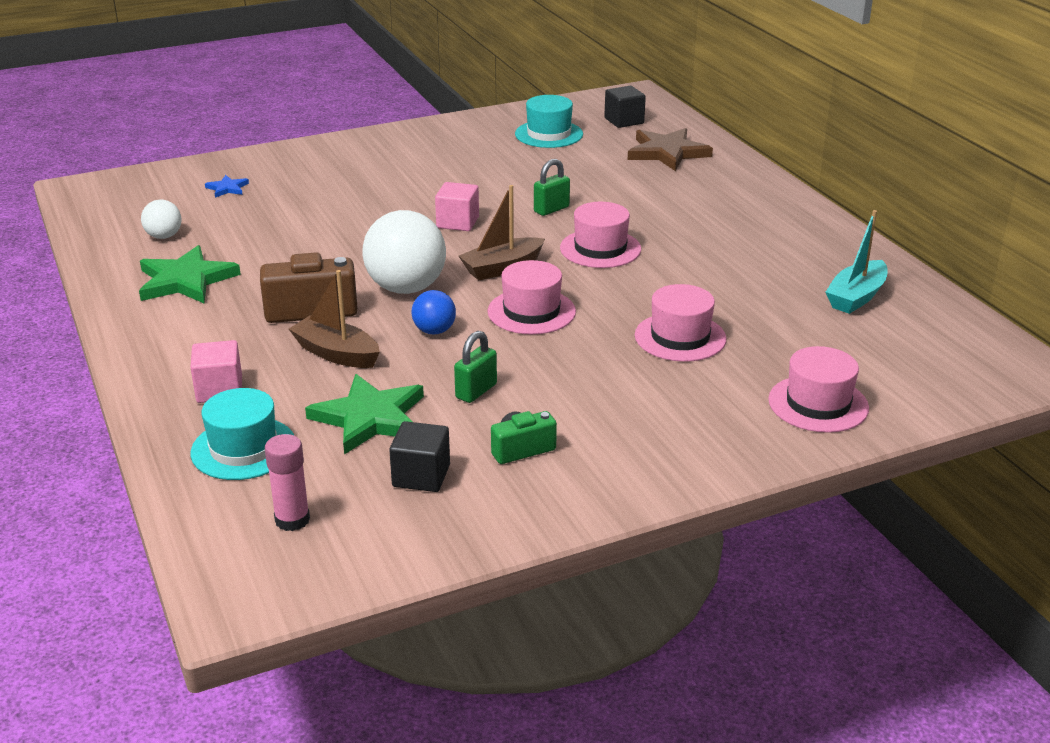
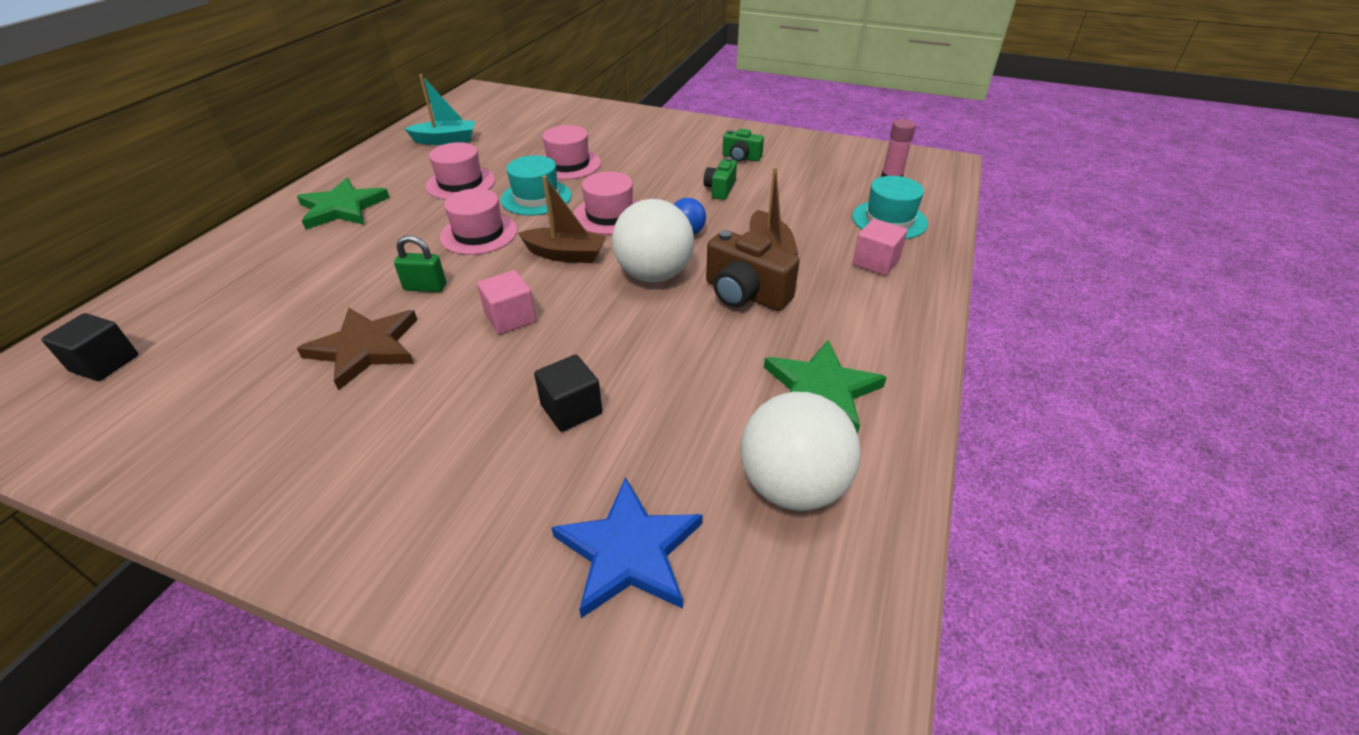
camera: 135 degrees left, 10 degrees up
white ball [141,199,182,239] -> white ball [740,392,861,511], size x1.97
blue star [205,175,249,198] -> blue star [551,477,703,618], size x2.08
green star [305,374,424,455] -> green star moved to [297,178,390,230]
black cube [389,421,450,492] -> black cube moved to [534,355,602,432]
green padlock [454,331,497,403] -> green camera [704,158,737,200]
turquoise hat [515,95,583,148] -> turquoise hat moved to [501,155,572,215]
brown star [628,128,713,171] -> brown star moved to [297,308,417,391]
pink hat [768,346,869,433] -> pink hat moved to [425,142,495,200]

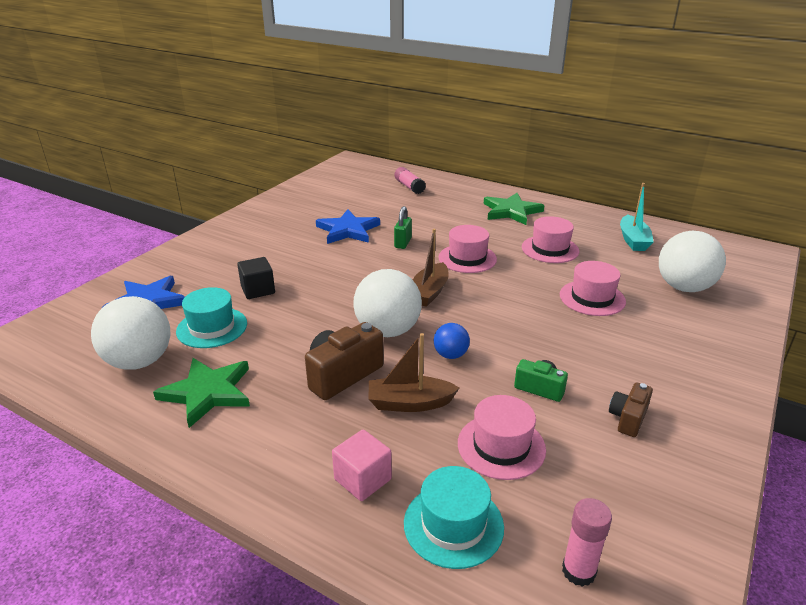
camera: 100 degrees right, 10 degrees down
black cube [41,313,138,381] -> none
brown star [297,308,417,391] -> blue star [316,210,380,244]
pink cube [477,270,536,334] -> none
turquoise hat [501,155,572,215] -> turquoise hat moved to [176,287,247,348]
pink hat [574,171,637,235] -> pink hat moved to [458,395,546,480]
green camera [722,129,764,162] -> brown camera [609,382,653,437]
none -> pink glue stick [394,167,426,194]
none -> white ball [659,231,726,292]

